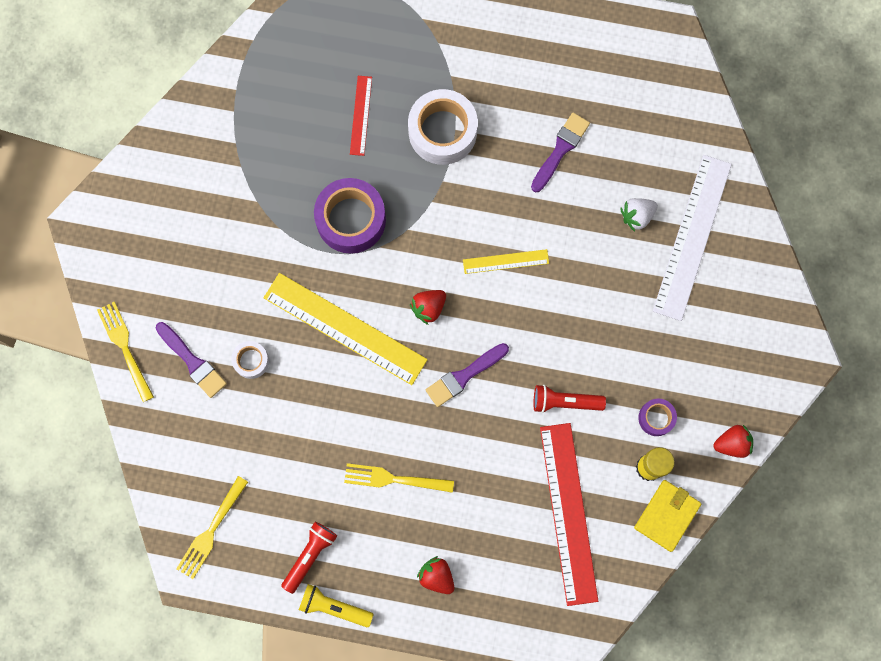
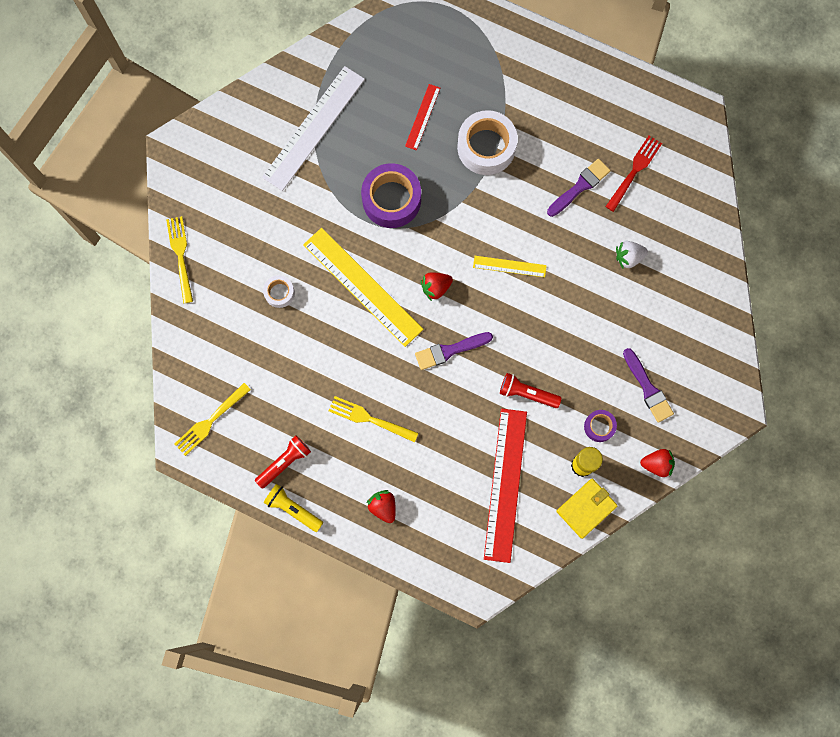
camera: 15 degrees right, 0 degrees up
purple brush [155,322,227,398] -> purple brush moved to [623,348,674,423]
white ruler [653,155,732,321] -> white ruler moved to [262,66,365,191]
none -> red fork [605,136,662,212]

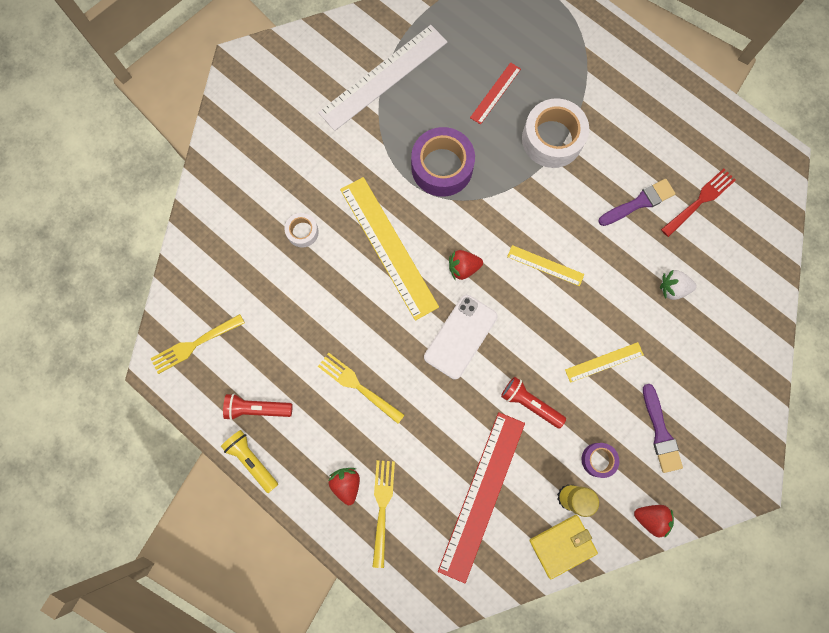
camera: 15 degrees right, 0 degrees up
yellow fork [166,216,193,303] -> yellow fork moved to [373,460,395,568]
red flashlight [255,435,311,489] -> red flashlight turned 150 degrees counterclockwise [223,394,293,420]
purple brush [415,332,493,370] -> white phone [424,295,498,379]
none -> yellow ruler [565,342,644,383]

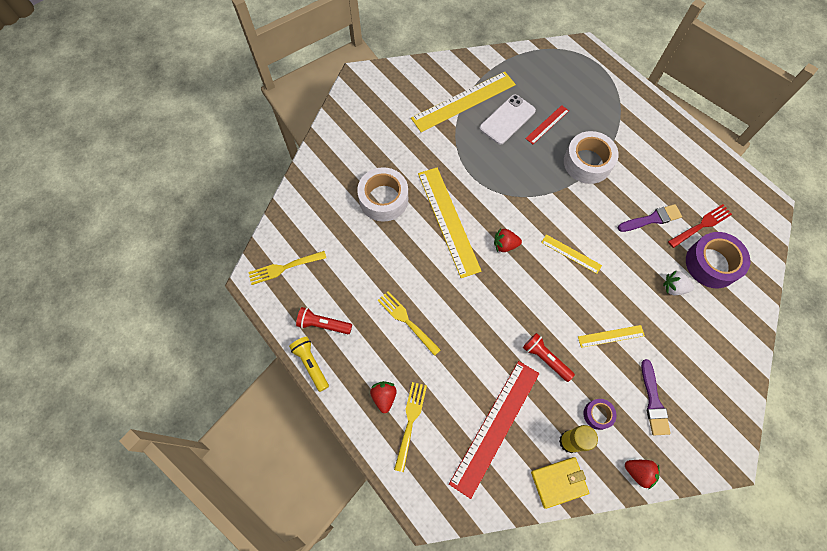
camera: 10 degrees right, 10 degrees down
white tape [285,213,319,247] -> white tape [357,167,408,222], size x1.99
white ruler [318,25,447,131] -> yellow ruler [411,72,516,132]
purple tape [411,127,475,197] -> purple tape moved to [686,232,750,288]
white phone [424,295,498,379] -> white phone moved to [480,94,536,145]

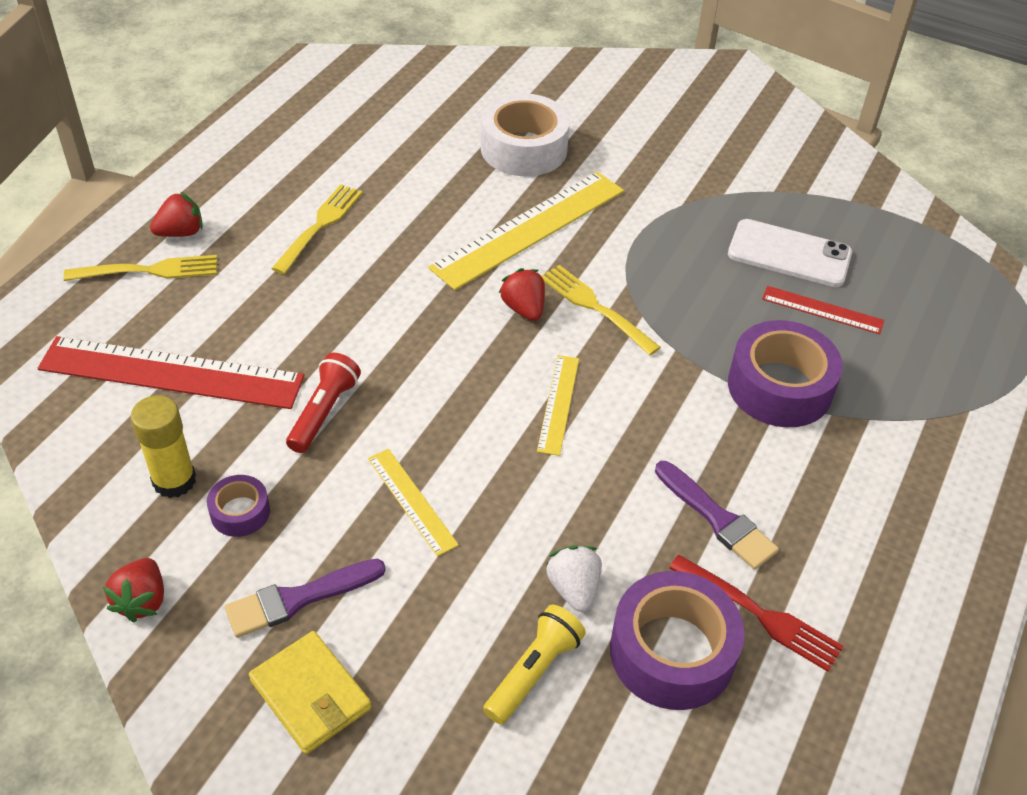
camera: 65 degrees right, 20 degrees down
yellow fork [248,251,326,285] -> yellow fork moved to [541,265,661,355]
yellow flashlight [289,337,329,392] -> yellow flashlight moved to [483,605,586,725]
red flashlight [296,307,352,334] -> none
yellow ruler [411,72,516,132] -> none
yellow wallet [531,457,589,509] -> yellow wallet moved to [249,631,372,754]
white tape [564,131,619,184] -> purple tape [728,320,843,427]

